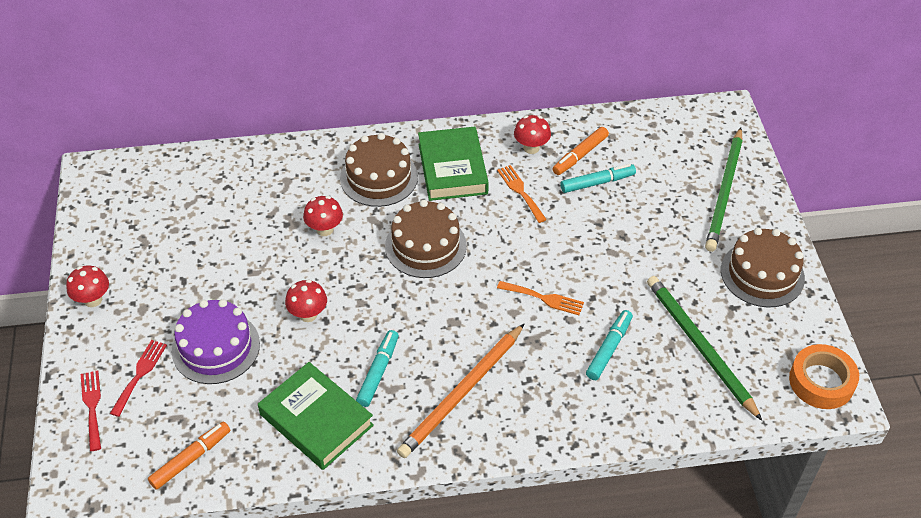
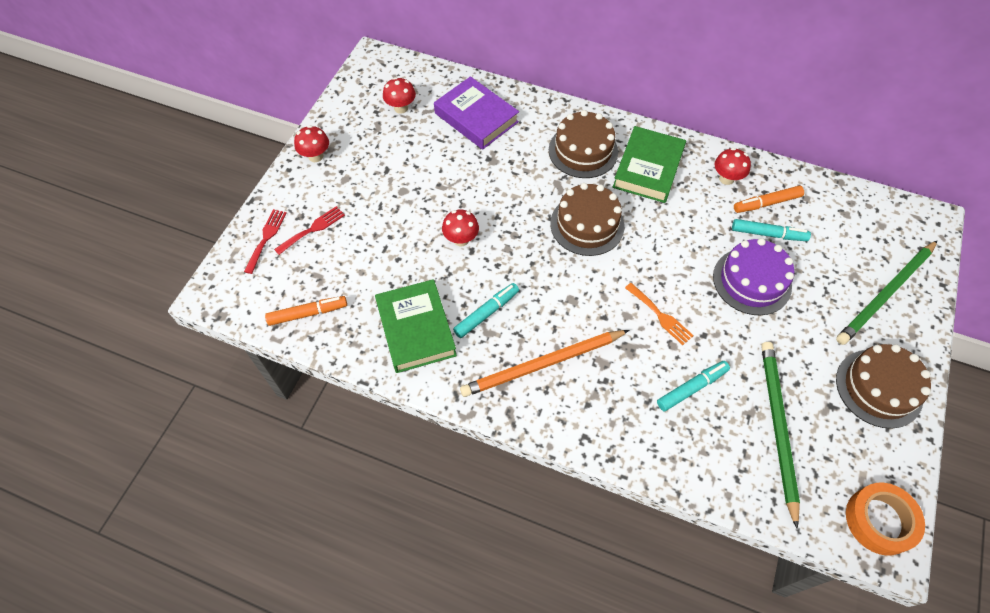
camera: 30 degrees right, 10 degrees up
purple cake [172,299,260,384] -> purple cake moved to [713,238,794,315]
red mushroom [303,196,343,236] -> red mushroom moved to [383,77,416,114]
orange fork [497,165,547,223] -> none
none -> purple book [434,76,519,150]

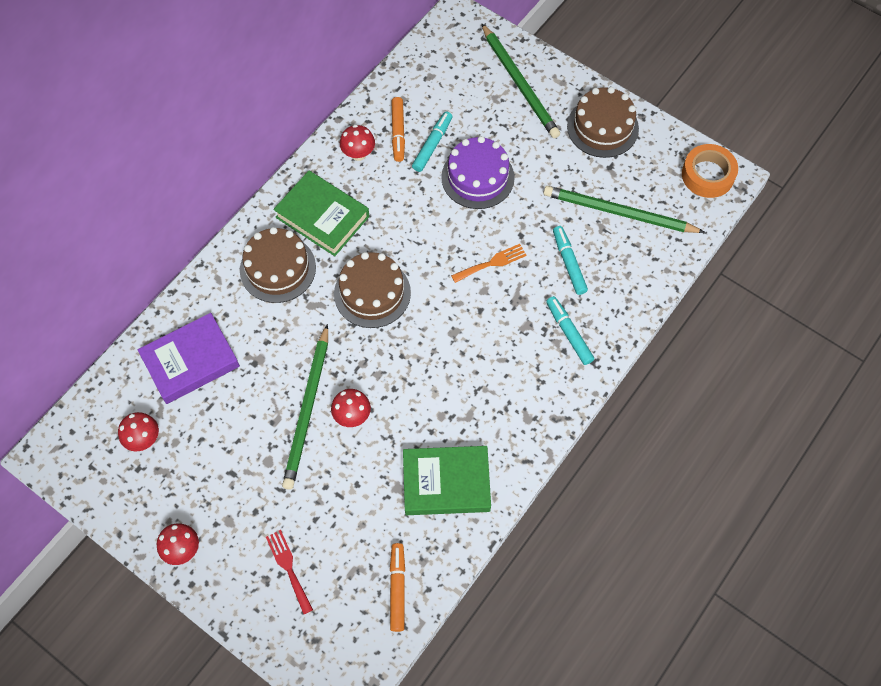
camera: 75 degrees left, 5 degrees up
red fork [244,209,287,274] -> none
turquoise marker [453,283,519,338] -> turquoise marker moved to [546,296,594,365]
orange pencil [460,330,629,397] -> none
none -> green pencil [282,324,328,490]

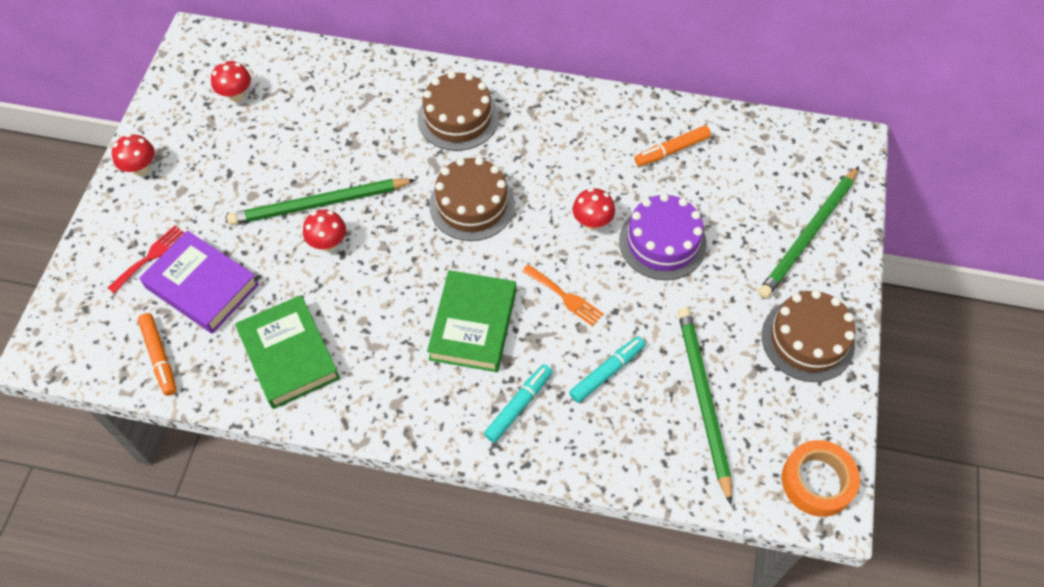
camera: 65 degrees right, 5 degrees down
purple book [138,313,240,404] -> purple book moved to [139,231,259,334]
green book [273,171,369,256] -> green book moved to [427,270,516,372]
red mushroom [340,125,375,161] -> red mushroom moved to [573,188,615,230]
orange marker [390,543,405,632] -> orange marker turned 90 degrees clockwise [138,313,177,396]
turquoise marker [412,112,452,172] -> none

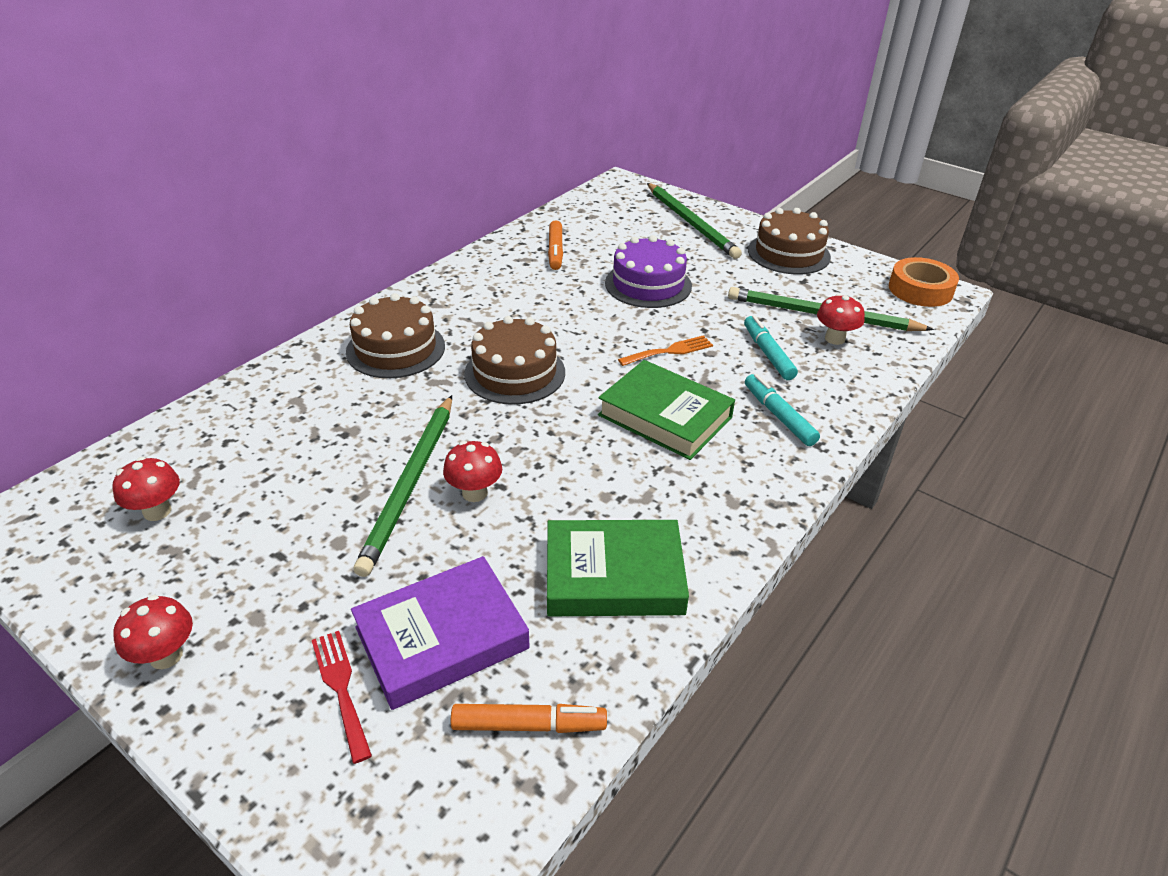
camera: 65 degrees left, 20 degrees down
red mushroom [573,188,615,230] -> red mushroom moved to [817,294,865,345]

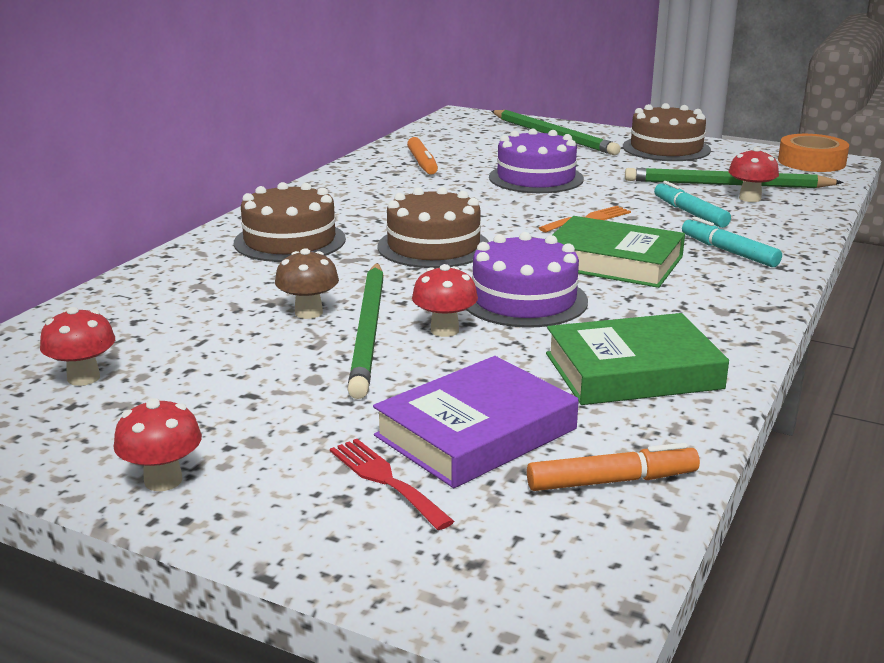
camera: 10 degrees left, 15 degrees down
none -> brown mushroom [275,248,339,319]
none -> purple cake [466,232,588,328]

